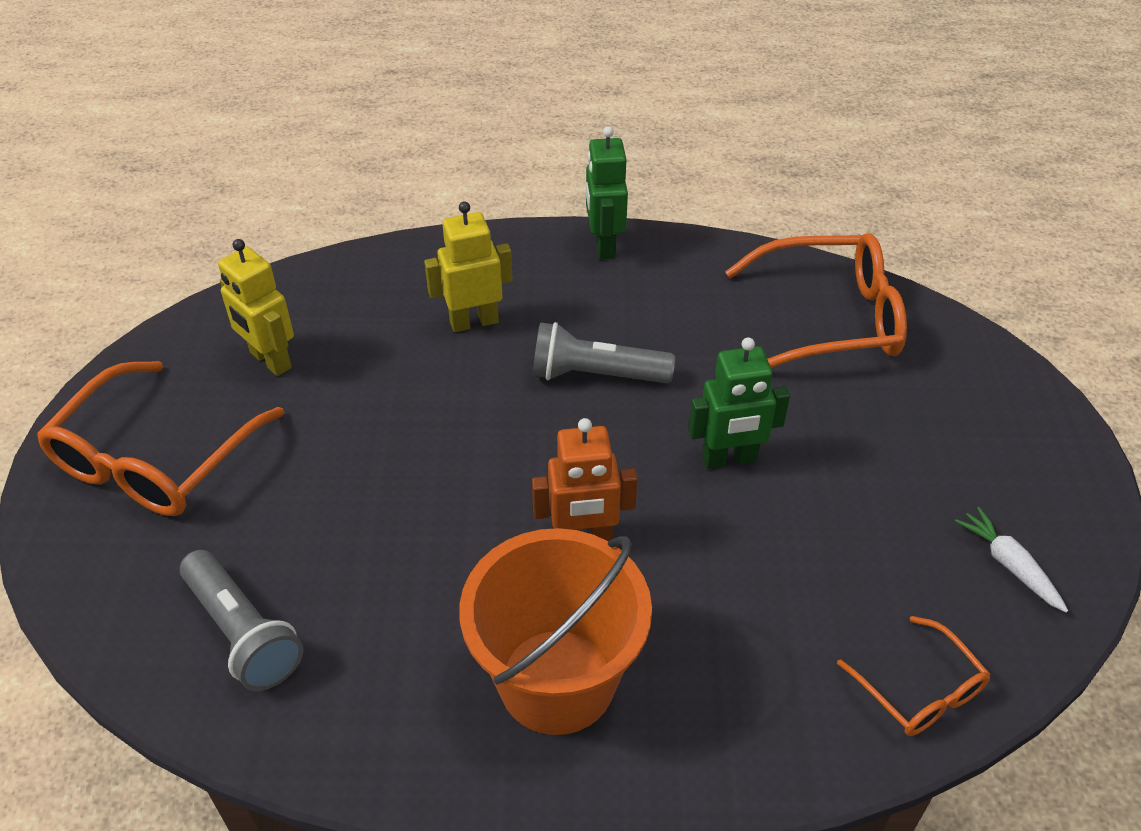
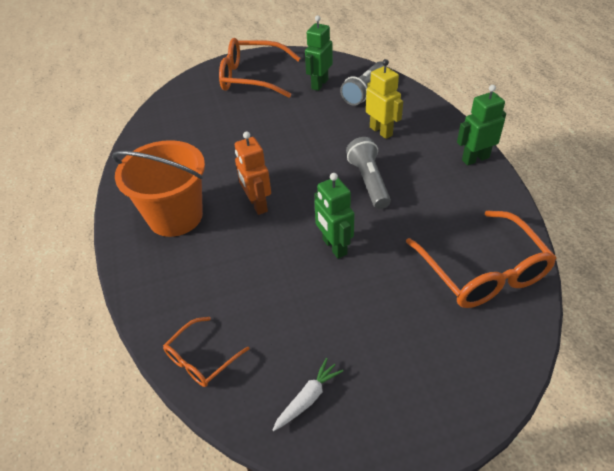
camera: 75 degrees right, 0 degrees up
grey flashlight [180,550,303,691] -> grey flashlight moved to [340,62,387,106]
yellow robot [218,239,294,376] -> green robot [305,16,333,91]

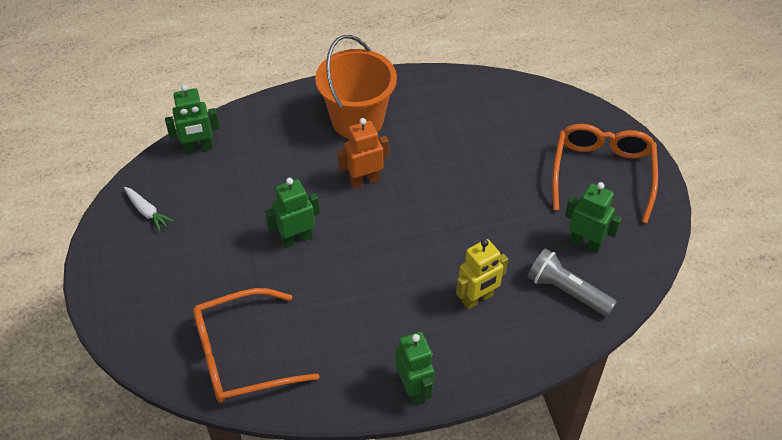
camera: 90 degrees right, 5 degrees up
orange glasses [163,317,249,387] -> green robot [165,85,220,154]
grey flashlight [346,137,391,209] -> none

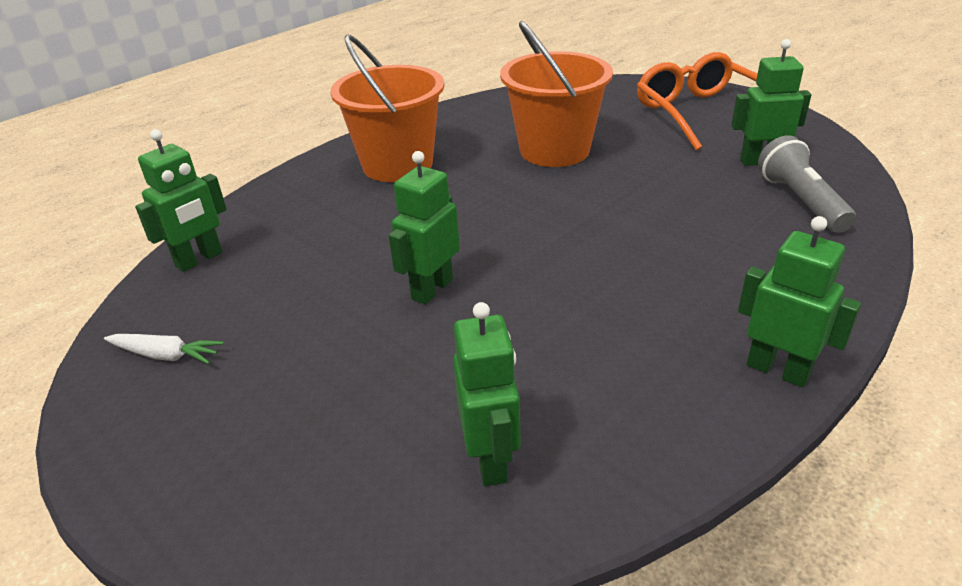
camera: 30 degrees left, 15 degrees down
orange glasses [193,288,319,403] -> green robot [453,302,521,486]
orange robot [337,118,388,188] -> none
yellow robot [456,239,508,310] -> none
grey flashlight [527,248,617,317] -> grey flashlight turned 75 degrees clockwise [758,135,856,233]
none -> orange bucket [500,21,613,167]

